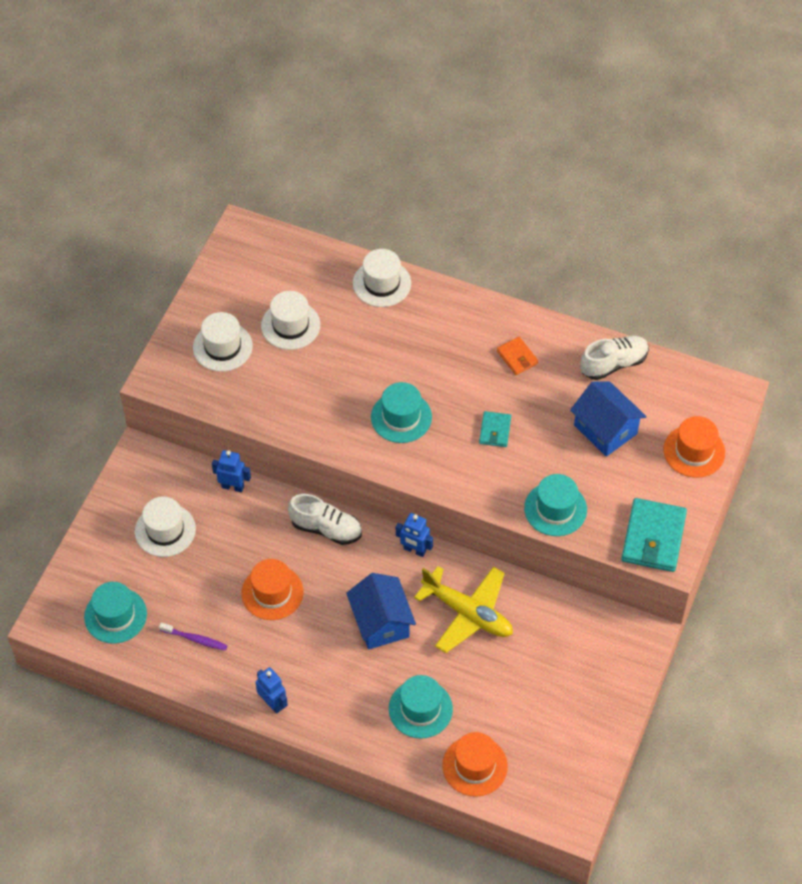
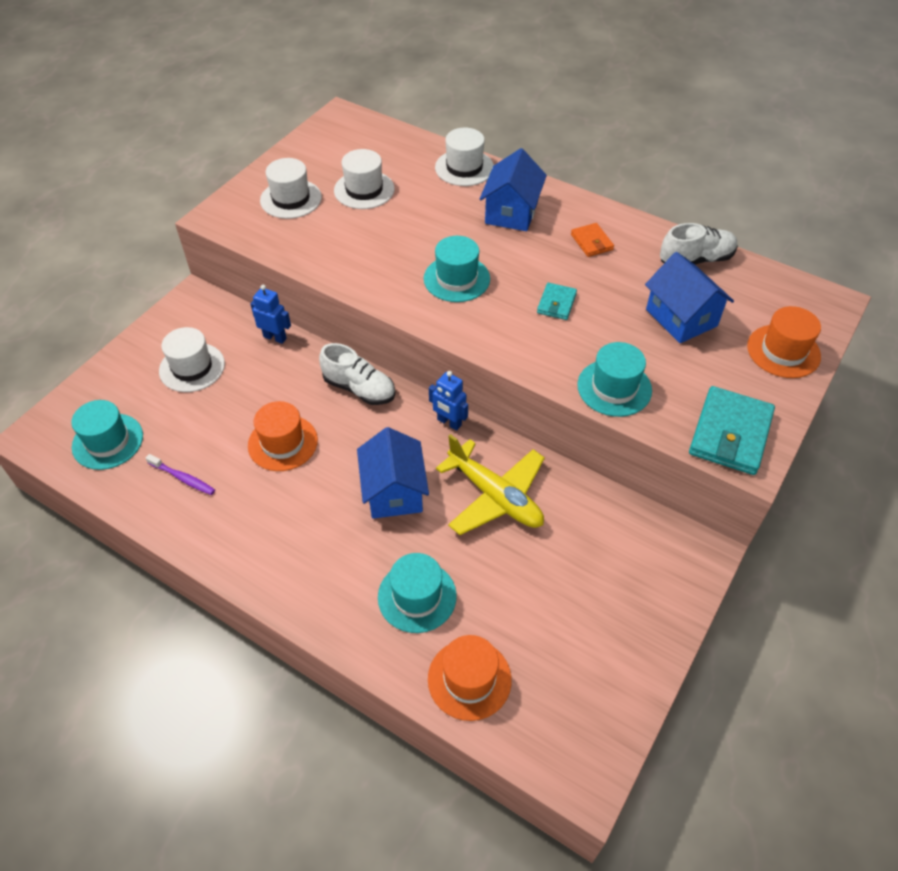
camera: 10 degrees right, 5 degrees down
blue robot [256,667,288,714] -> none
none -> blue house [480,148,547,231]

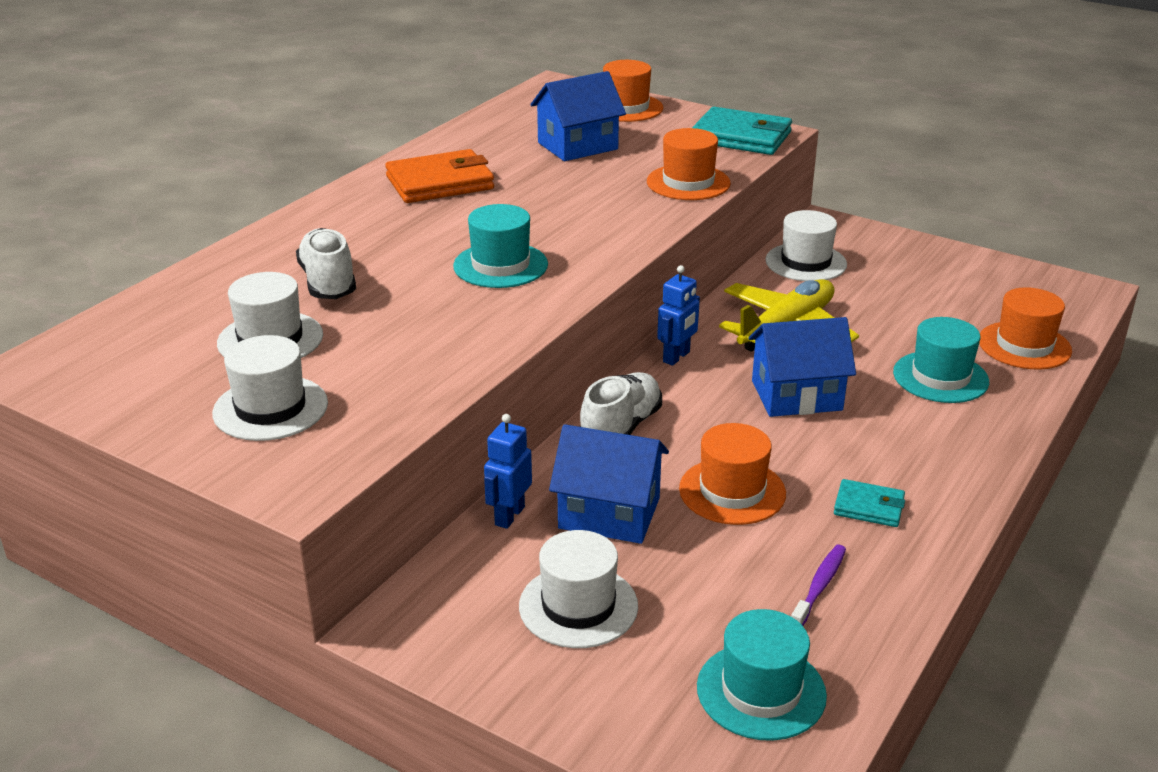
camera: 90 degrees left, 20 degrees down
white hat [435,128,494,186] -> white hat moved to [765,210,847,281]
blue house [480,148,547,231] -> blue house moved to [549,424,669,544]
turquoise wallet [537,283,577,320] -> turquoise wallet moved to [834,479,905,527]
orange wallet [571,223,614,257] -> orange wallet [385,149,494,203], size x1.88
turquoise hat [577,342,652,417] -> orange hat [647,128,731,200]
white shoe [660,223,738,264] -> white shoe moved to [296,228,356,299]

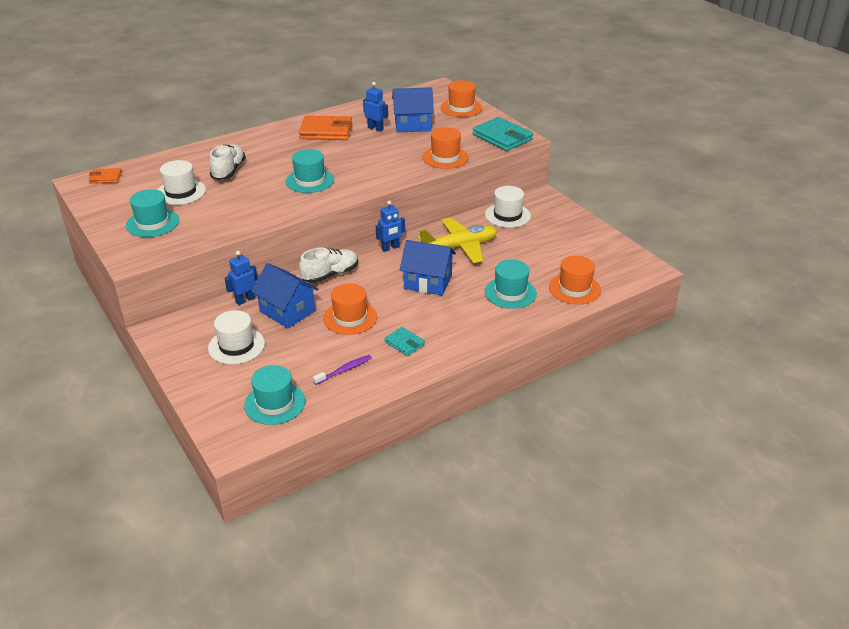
camera: 25 degrees right, 5 degrees up
white hat [212,335,328,441] -> turquoise hat [126,189,179,237]
none -> orange wallet [88,168,122,184]
none -> blue robot [363,82,388,132]

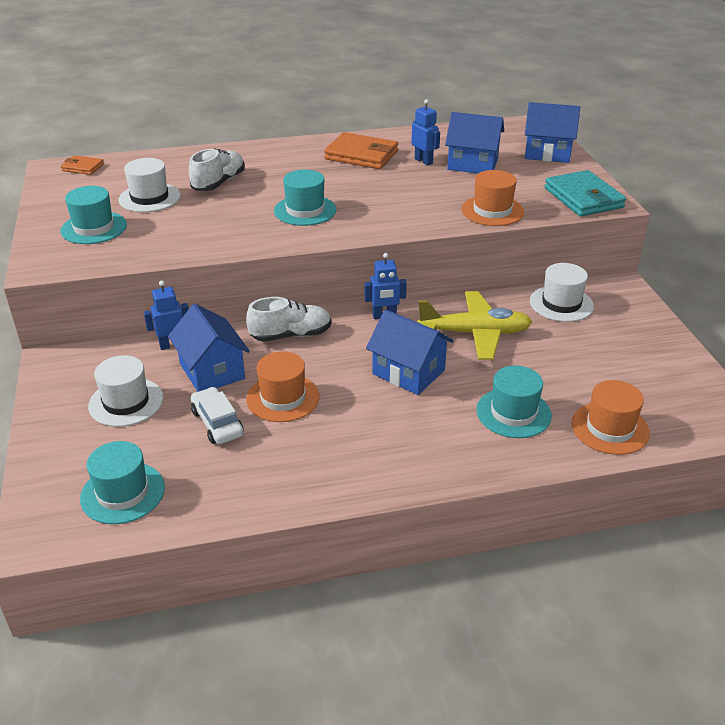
camera: 20 degrees right, 0 degrees up
purple toothbrush [313,355,372,385] -> none
turquoise wallet [384,327,425,356] -> none
orange hat [440,80,482,117] -> blue house [525,102,580,163]
none -> white car [191,387,244,444]

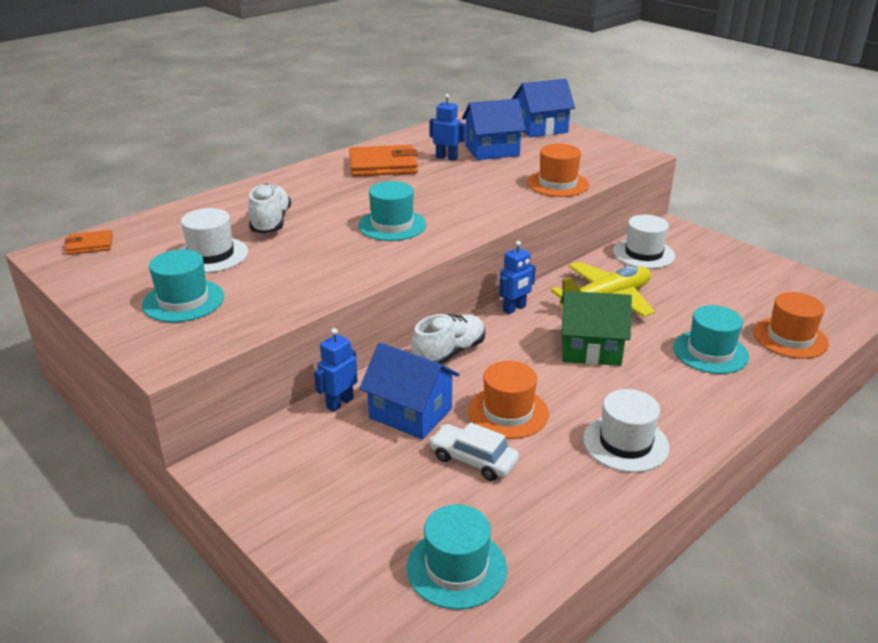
camera: 30 degrees left, 5 degrees down
white hat [88,355,163,427] -> white hat moved to [583,389,669,472]
blue house [366,309,453,395] -> green house [561,291,632,366]
turquoise wallet [544,170,626,216] -> none

